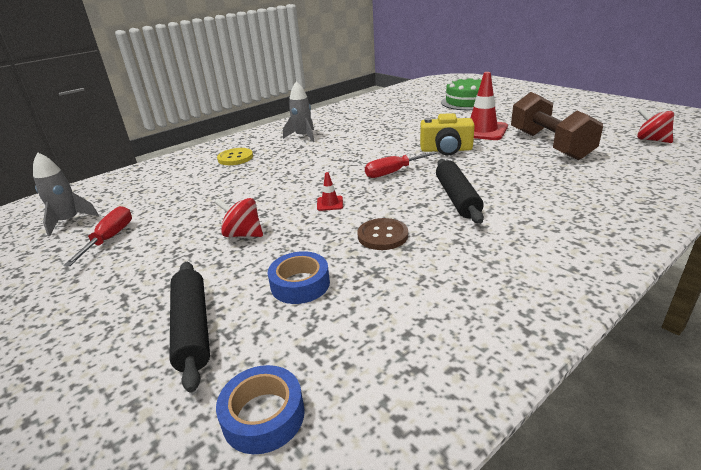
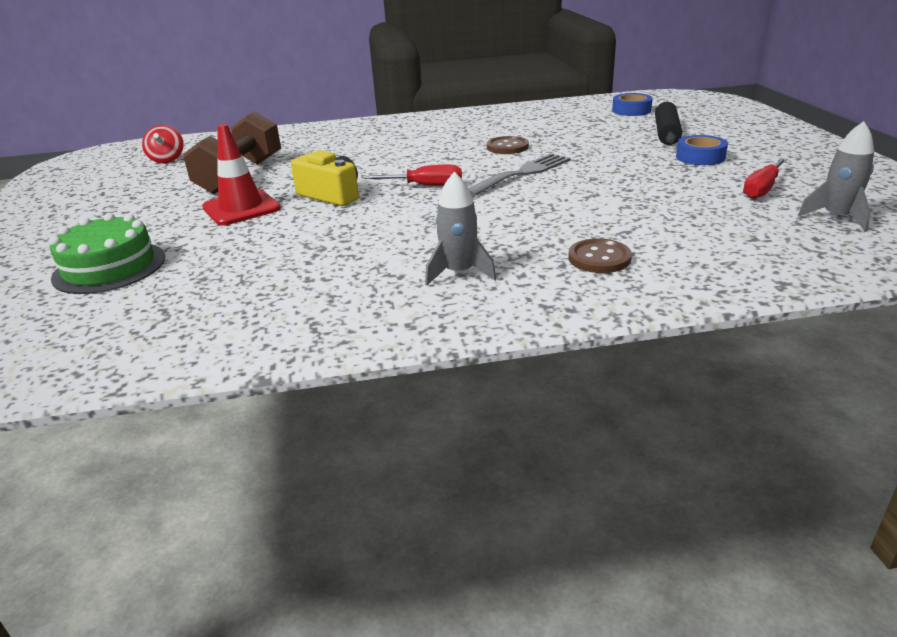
camera: 150 degrees left, 0 degrees up
red spinning top [214,198,263,237] -> none
yellow button [217,148,253,165] -> brown button [568,239,632,273]
blue tape [268,251,330,304] -> blue tape moved to [676,135,728,165]
red traffic cone [317,172,343,211] -> grey fork [468,153,571,196]
black rolling pin [436,159,484,224] -> none

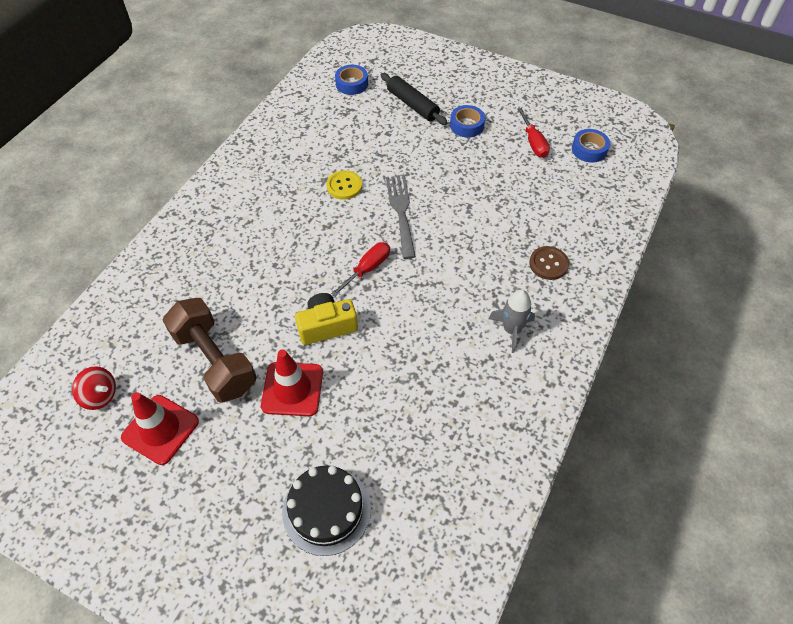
camera: 55 degrees left, 25 degrees up
green cake [49,213,165,294] -> black cake [282,465,371,556]
brown button [487,136,529,154] -> yellow button [326,170,362,200]
grey rocket [798,121,874,232] -> blue tape [572,129,610,163]
none -> red traffic cone [121,392,199,465]

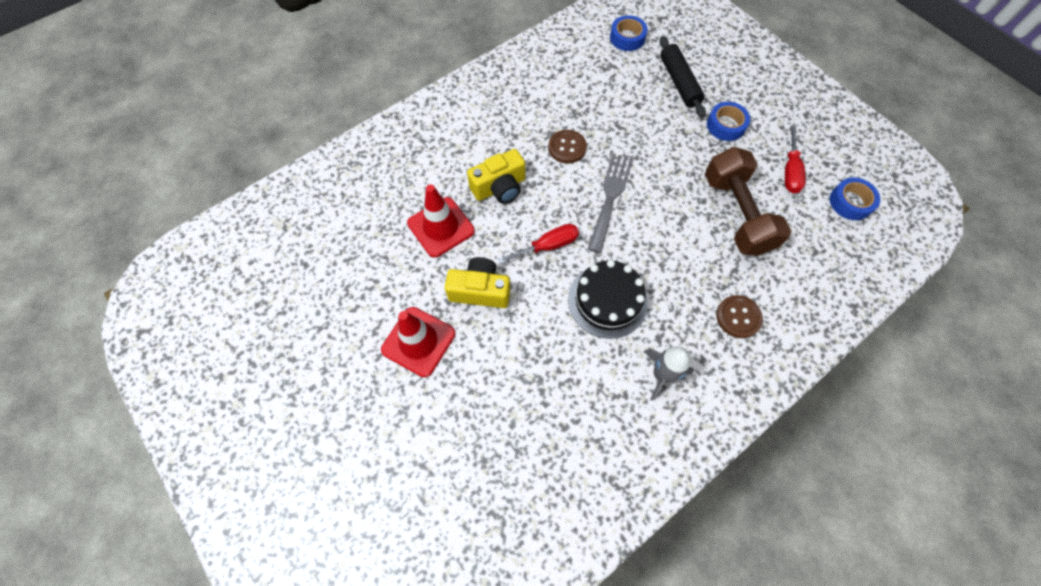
camera: 25 degrees right, 10 degrees up
red spinning top [72,366,116,410] -> none
red traffic cone [121,392,199,465] -> red traffic cone moved to [407,184,475,258]
brown dumbbell [162,298,256,403] -> brown dumbbell moved to [705,147,791,256]
black cake [282,465,371,556] -> black cake moved to [568,260,648,339]
yellow button [326,170,362,200] -> brown button [548,130,587,163]
none -> yellow camera [467,149,525,203]

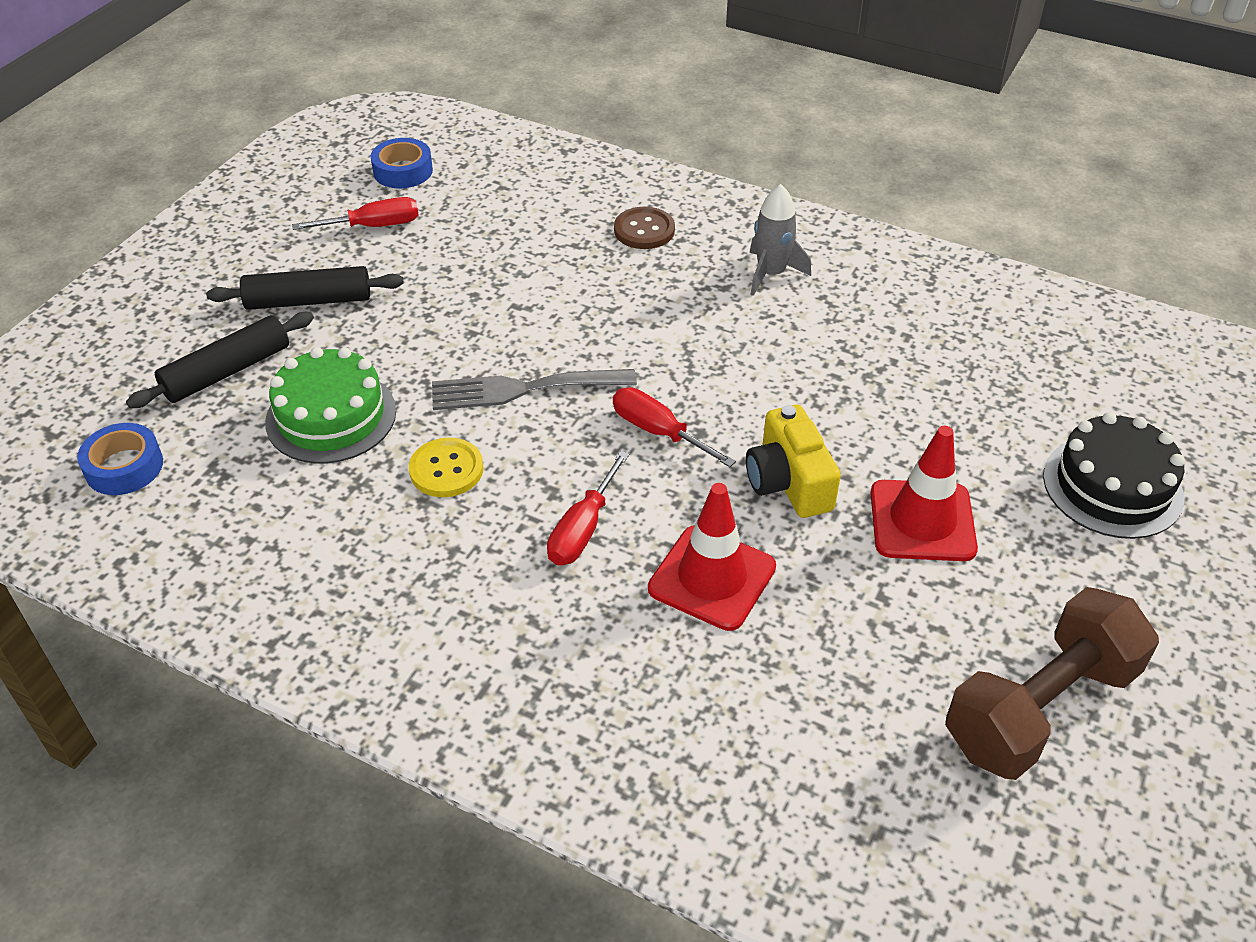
camera: 115 degrees left, 20 degrees down
yellow camera [467,149,525,203] -> red screwdriver [547,451,630,565]
brown button [548,130,587,163] -> yellow button [409,438,484,497]
black cake [568,260,648,339] -> black cake moved to [1043,412,1185,539]
brown dumbbell [705,147,791,256] -> brown dumbbell moved to [945,587,1159,780]
blue tape [707,102,750,141] -> black rolling pin [206,266,404,310]
none -> green cake [265,347,396,463]

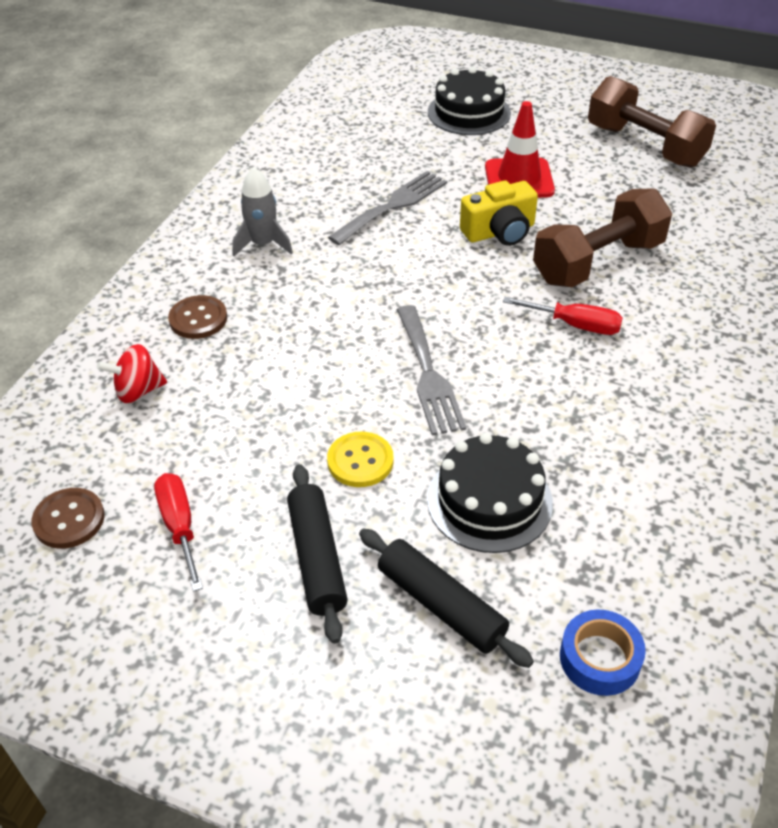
camera: 95 degrees left, 0 degrees up
green cake [265,347,396,463] -> black cake [427,433,553,553]
blue tape [371,138,433,188] -> brown button [32,488,105,549]
yellow button [409,438,484,497] -> yellow button moved to [327,432,394,487]
red screwdriver [613,387,736,467] -> none
red traffic cone [648,483,776,631] -> brown dumbbell [533,188,672,287]
none -> red spinning top [97,344,167,403]
none -> grey fork [328,171,447,245]

